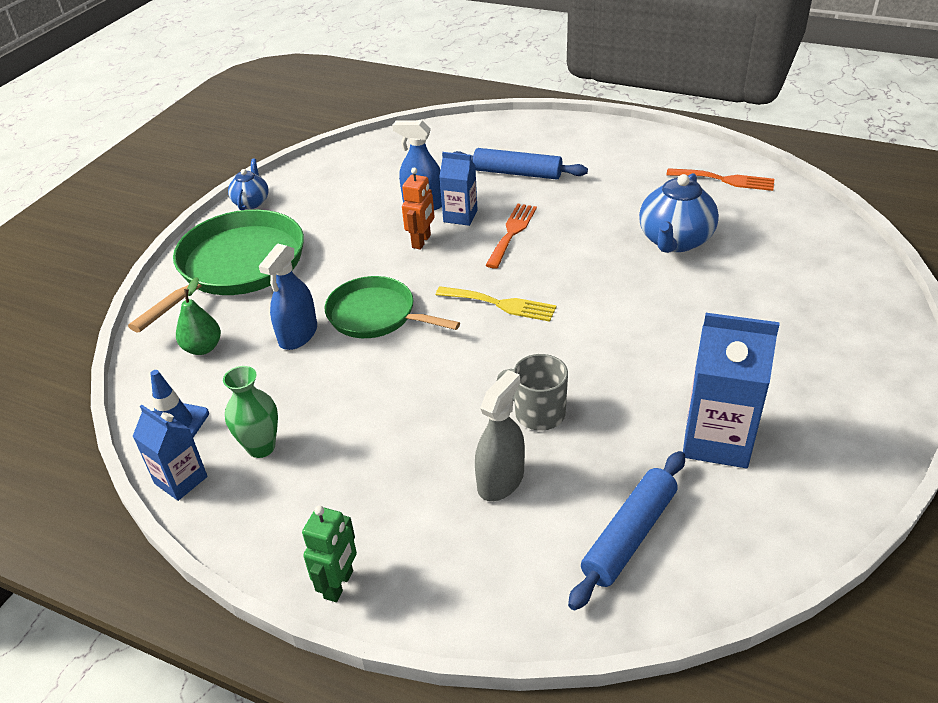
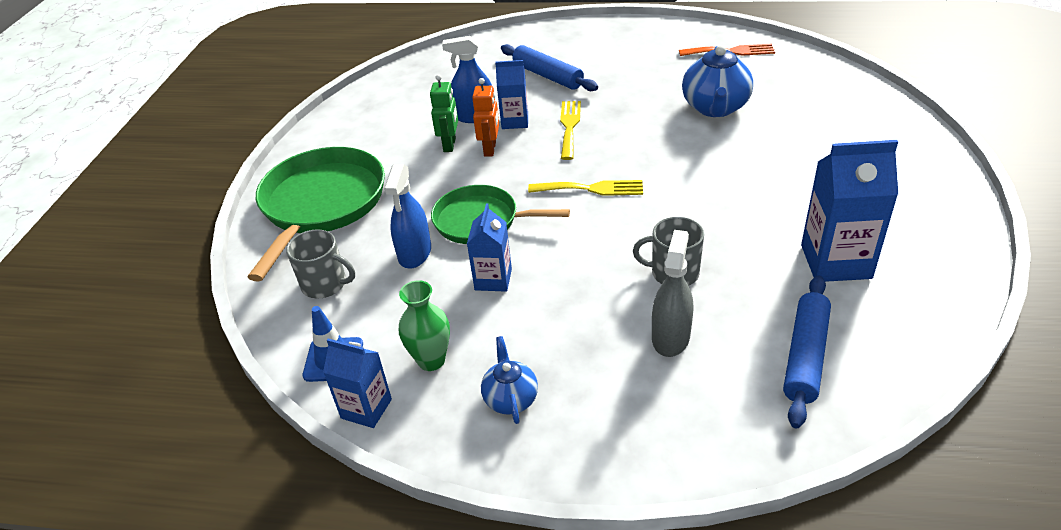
camera: 15 degrees left, 0 degrees up
green pear [176,277,221,355] -> grey mug [286,229,355,298]
blue teapot [228,159,269,210] -> blue teapot moved to [481,336,538,424]
green robot [302,506,357,602] -> green robot moved to [430,74,458,152]
blue rolling pin [453,148,588,180] -> blue rolling pin turned 45 degrees clockwise [501,44,598,91]
orange fork [486,204,537,269] -> yellow fork [560,101,581,160]
none -> blue carton [467,203,512,292]

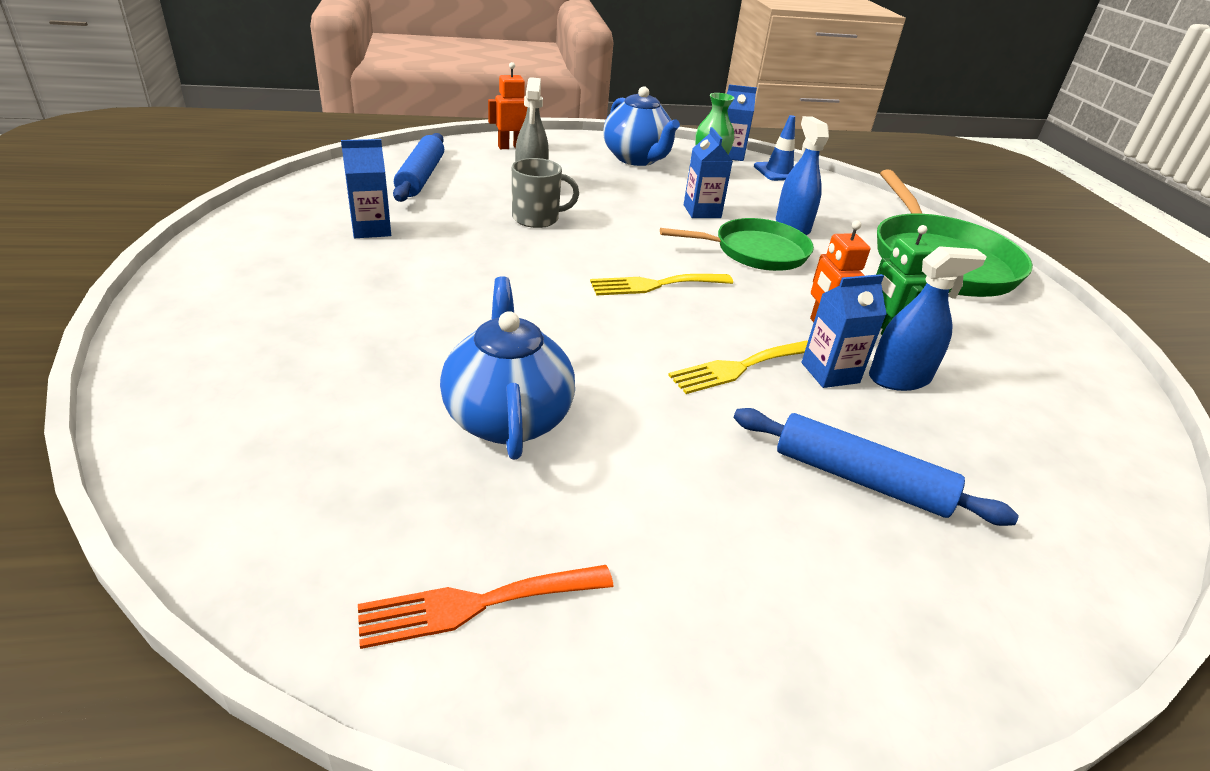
camera: 155 degrees right, 5 degrees down
grey mug [286,229,355,298] -> none
blue teapot [481,336,538,424] -> blue teapot [603,86,680,166], size x1.76
yellow fork [560,101,581,160] -> yellow fork turned 75 degrees clockwise [668,340,808,394]
blue carton [801,140,898,282] -> blue carton [341,139,391,238], size x0.60
none -> orange robot [488,62,527,149]

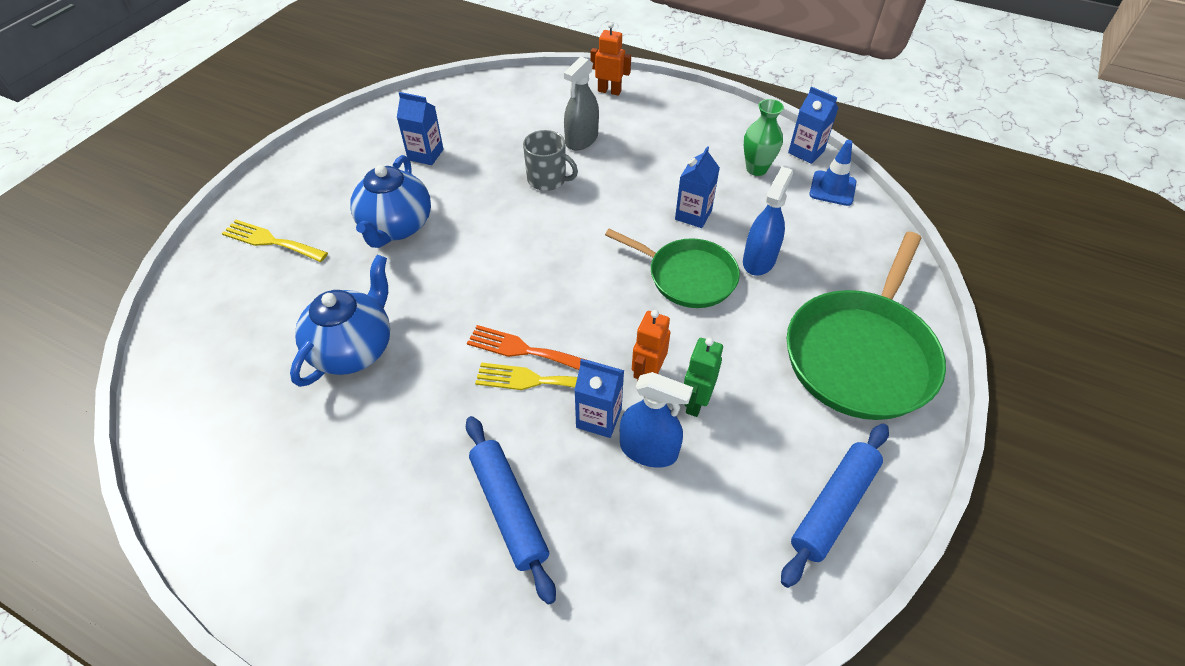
camera: 40 degrees right, 15 degrees up
orange fork [358,565,614,649] -> orange fork moved to [467,325,586,370]
blue rolling pin [393,133,444,202] -> blue rolling pin moved to [781,424,889,588]
yellow fork [590,274,733,296] -> yellow fork moved to [222,220,328,262]
blue teapot [603,86,680,166] -> blue teapot moved to [350,155,431,248]

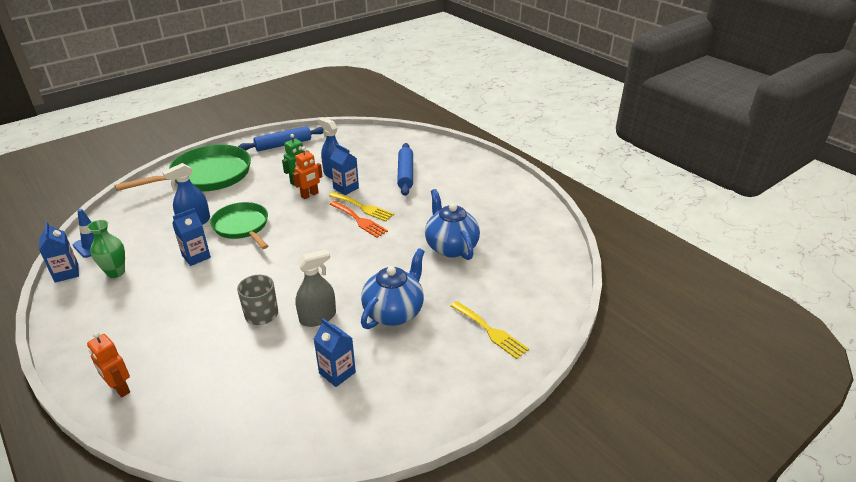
camera: 155 degrees left, 15 degrees down
blue teapot [290,255,390,387] -> blue teapot turned 105 degrees clockwise [425,189,480,260]
grey spray bottle [564,57,599,151] -> grey spray bottle moved to [295,249,336,327]

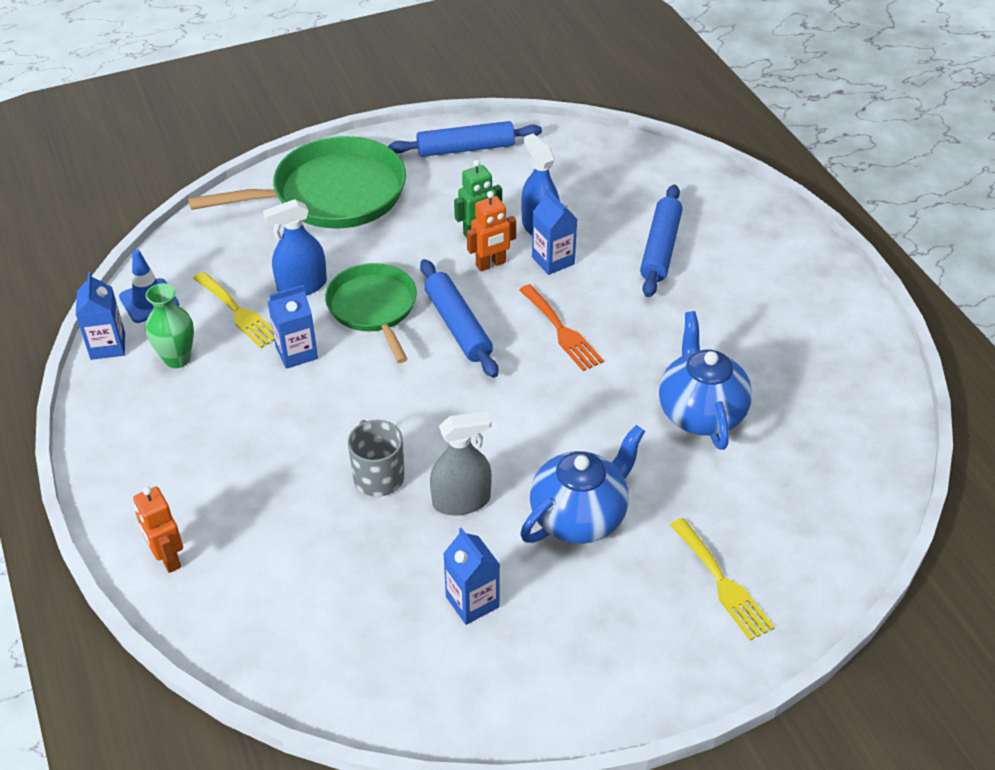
camera: 15 degrees right, 10 degrees up
yellow fork [329,192,394,222] -> yellow fork moved to [193,272,274,348]
none -> blue rolling pin [420,259,498,378]

